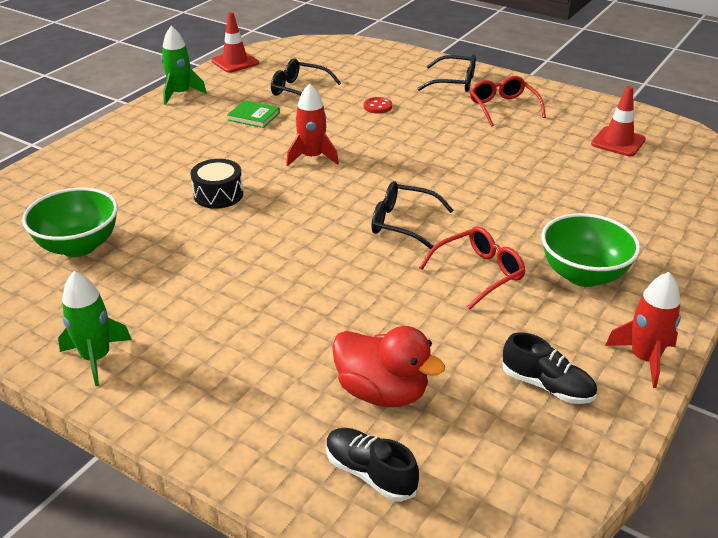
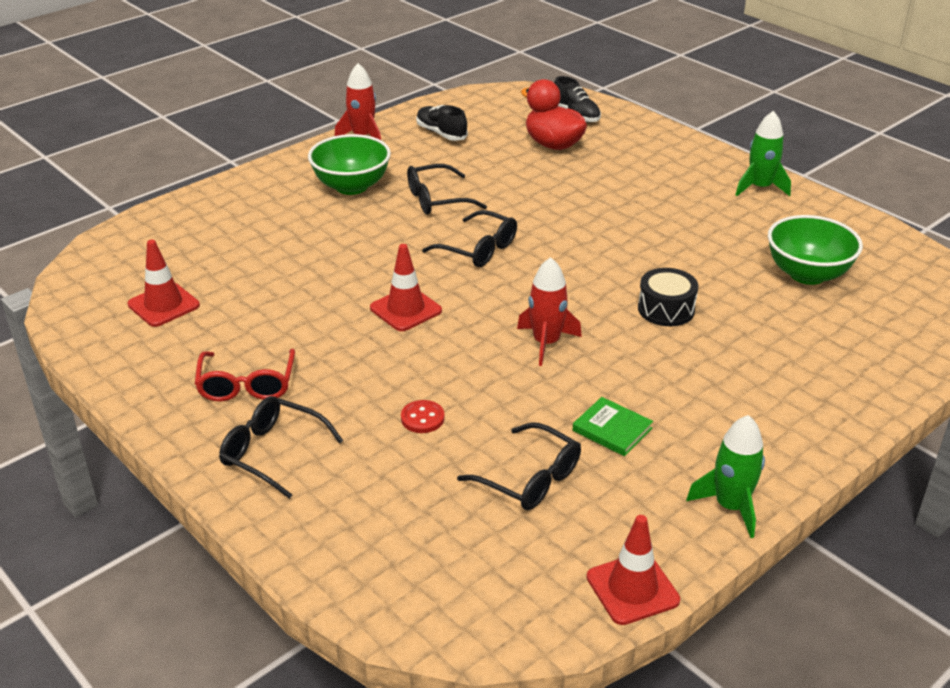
camera: 165 degrees left, 0 degrees up
red glasses [419,226,525,309] -> black glasses [407,164,487,215]
none -> red traffic cone [370,244,442,331]

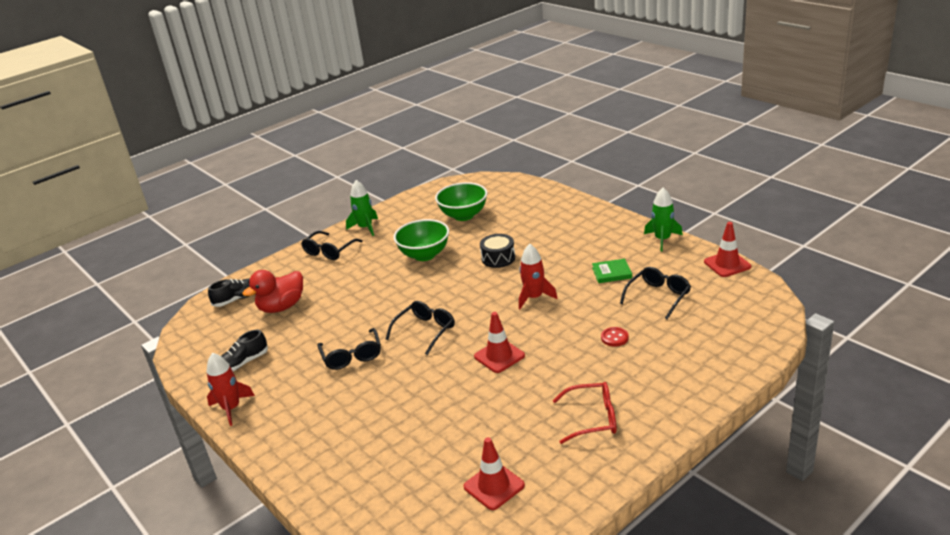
camera: 85 degrees left, 5 degrees down
black glasses [219,396,343,499] -> black glasses moved to [301,231,363,260]
green bowl [308,134,391,195] -> green bowl moved to [394,219,449,261]
green book [573,397,653,456] -> green book turned 45 degrees clockwise [592,259,632,283]

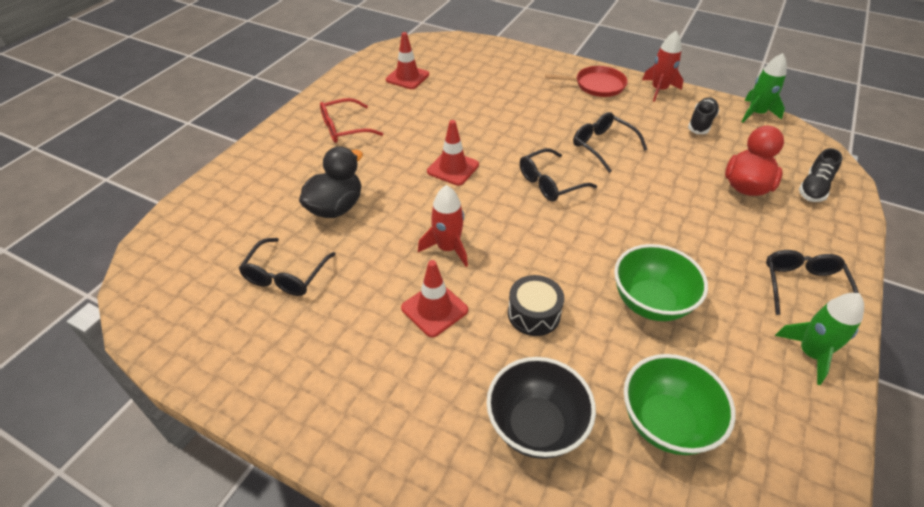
camera: 155 degrees right, 15 degrees up
black glasses [386,301,455,355] -> black glasses turned 45 degrees clockwise [520,148,597,202]
green book [592,259,632,283] -> none
red button [601,327,629,346] -> black duck [299,146,363,218]
green rocket [644,188,683,251] -> green rocket moved to [742,53,787,123]
red traffic cone [704,222,751,277] -> red traffic cone moved to [401,260,468,337]
none -> black bowl [486,357,596,459]
none -> red pan [545,66,628,97]

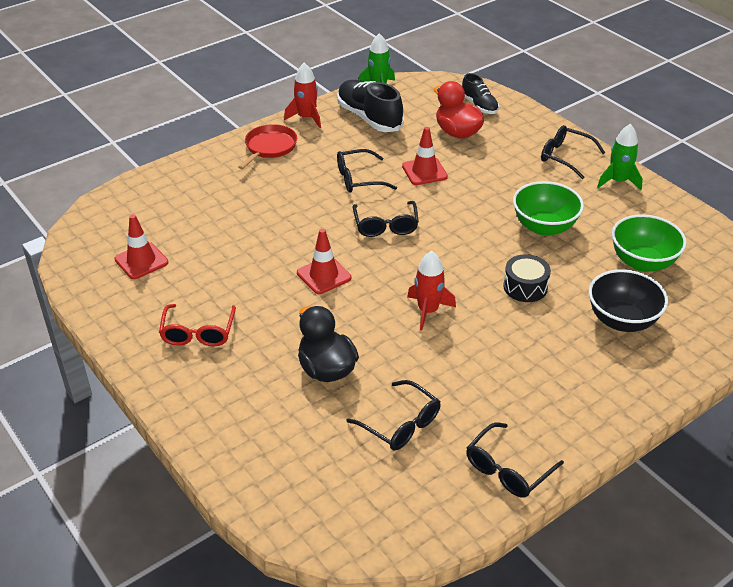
camera: 65 degrees left, 5 degrees down
red traffic cone [401,260,468,337] -> red traffic cone moved to [402,127,448,185]
black shoe [688,97,719,134] -> black shoe [337,80,404,132], size x1.68
none -> black glasses [466,422,564,498]

